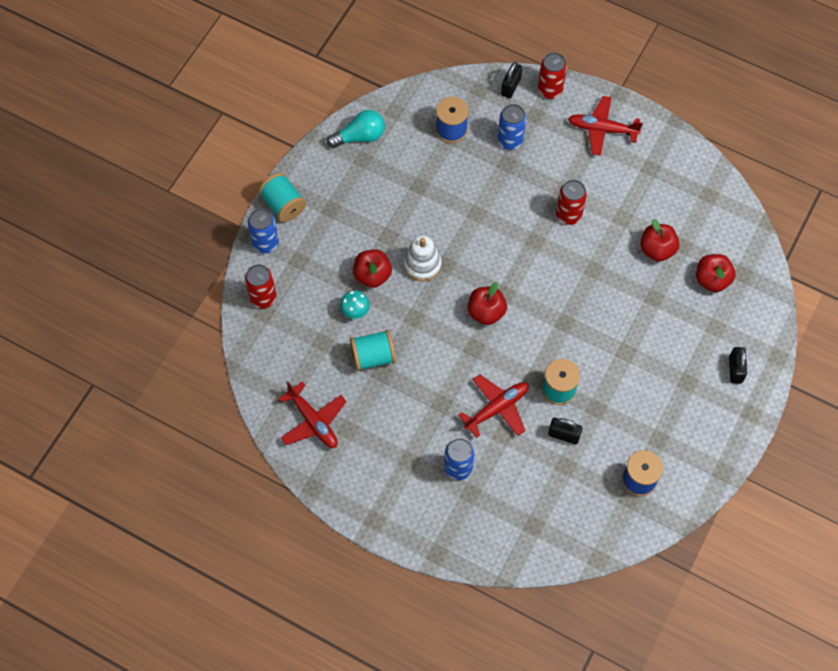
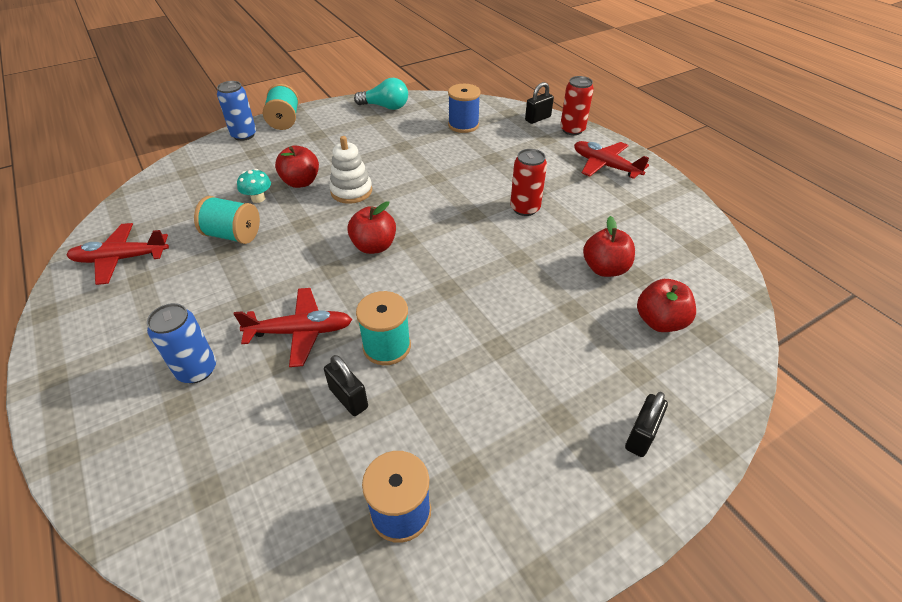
camera: 30 degrees right, 20 degrees down
red can [245,264,277,309] -> none
red plane [278,381,347,448] -> red plane turned 90 degrees clockwise [66,223,169,285]
blue can [498,104,526,150] -> none

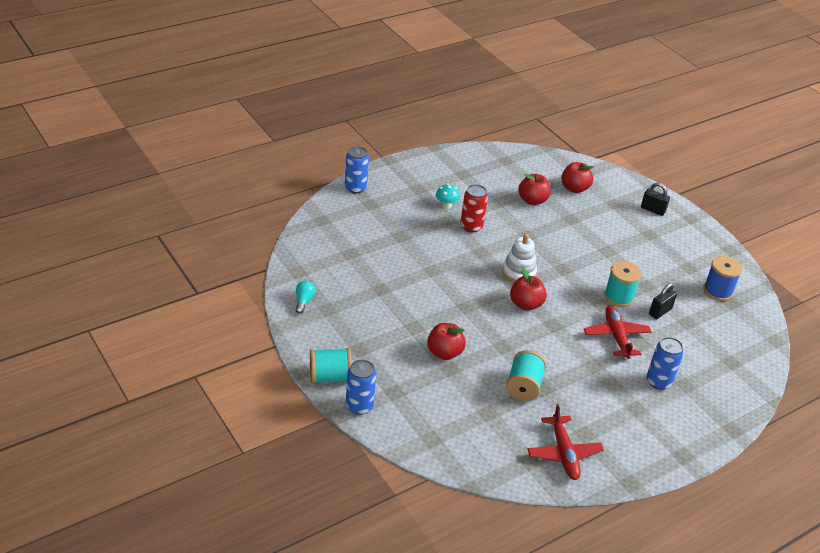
camera: 95 degrees left, 5 degrees down
turquoise mushroom [237,169,271,203] -> turquoise mushroom moved to [436,184,460,209]
white stacking toy [329,136,372,204] -> white stacking toy moved to [502,234,537,283]
turquoise light bulb [354,78,408,110] -> turquoise light bulb [295,281,315,314], size x0.62
blue spool [448,84,481,133] -> none
black padlock [525,82,554,124] -> none
red can [560,76,594,135] -> blue can [345,146,369,194]
red plane [574,141,649,179] -> none

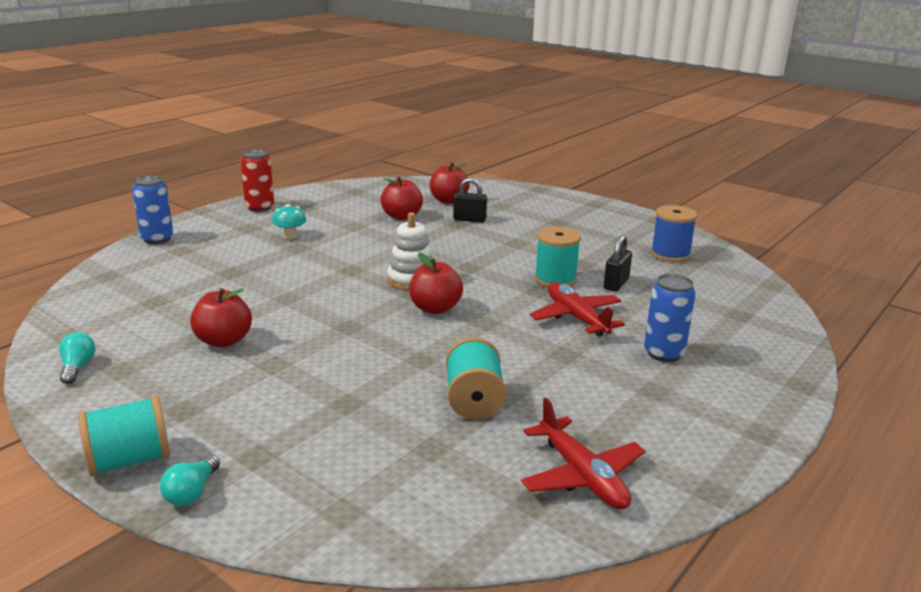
camera: 15 degrees left, 15 degrees down
blue can [346,359,376,415] -> turquoise light bulb [160,455,220,506]
red apple [427,323,466,360] -> red apple moved to [190,288,252,347]
red can [460,184,488,233] -> red can moved to [240,150,274,212]
black padlock [641,183,670,216] -> black padlock moved to [453,178,487,223]

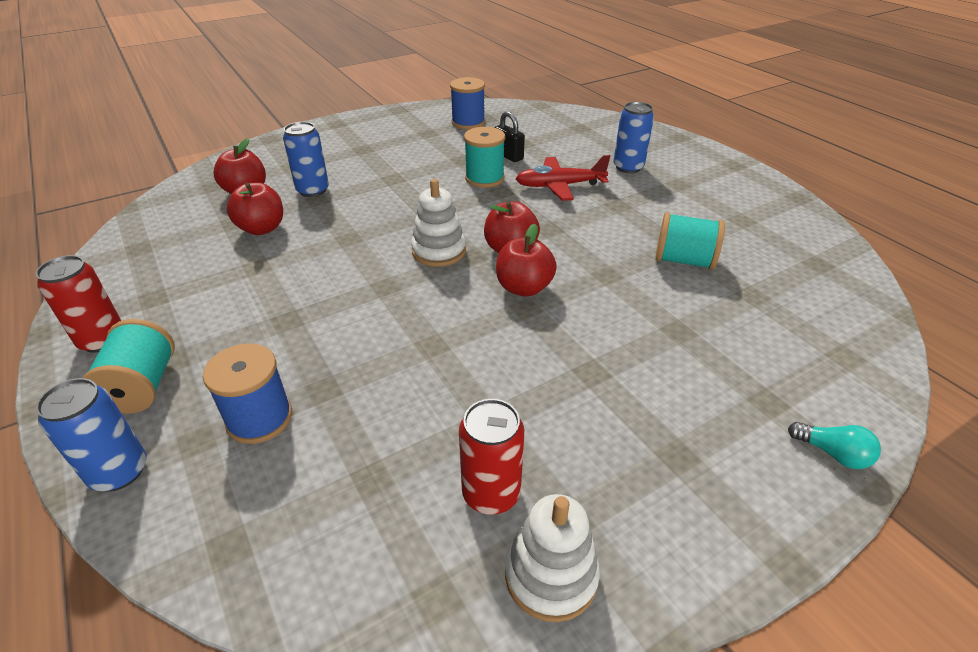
camera: 70 degrees left, 15 degrees up
turquoise light bulb [59,332,96,384] -> white stacking toy [505,494,600,622]
turquoise spool [78,396,170,476] -> turquoise spool moved to [83,319,175,414]
red apple [190,288,252,347] -> red apple moved to [496,224,557,297]
turquoise mushroom [272,204,306,239] -> none
black padlock [453,178,487,223] -> blue can [283,122,329,197]
red plane [521,398,646,509] -> none
none -> blue spool [203,343,292,444]
none -> red can [459,399,524,515]

